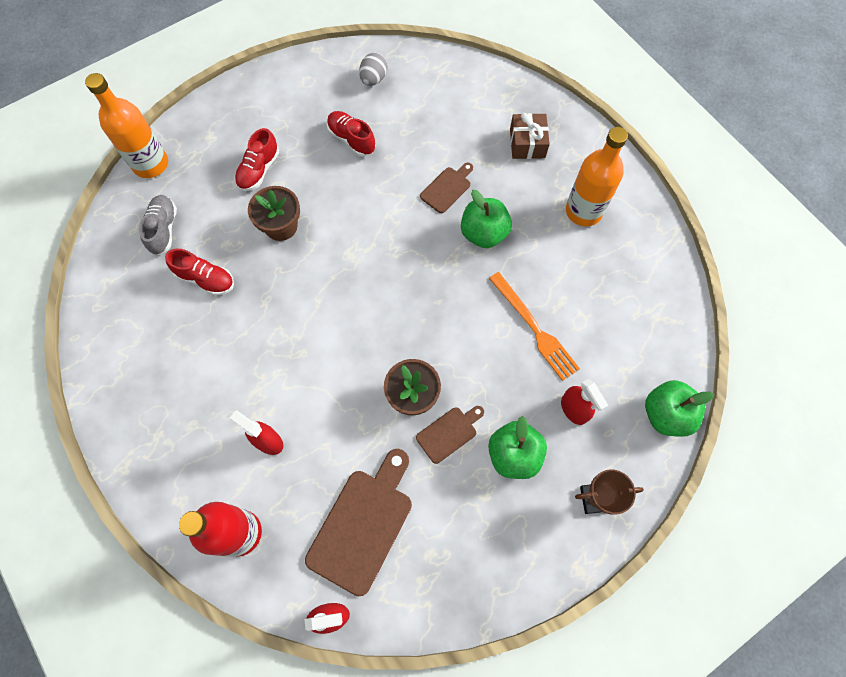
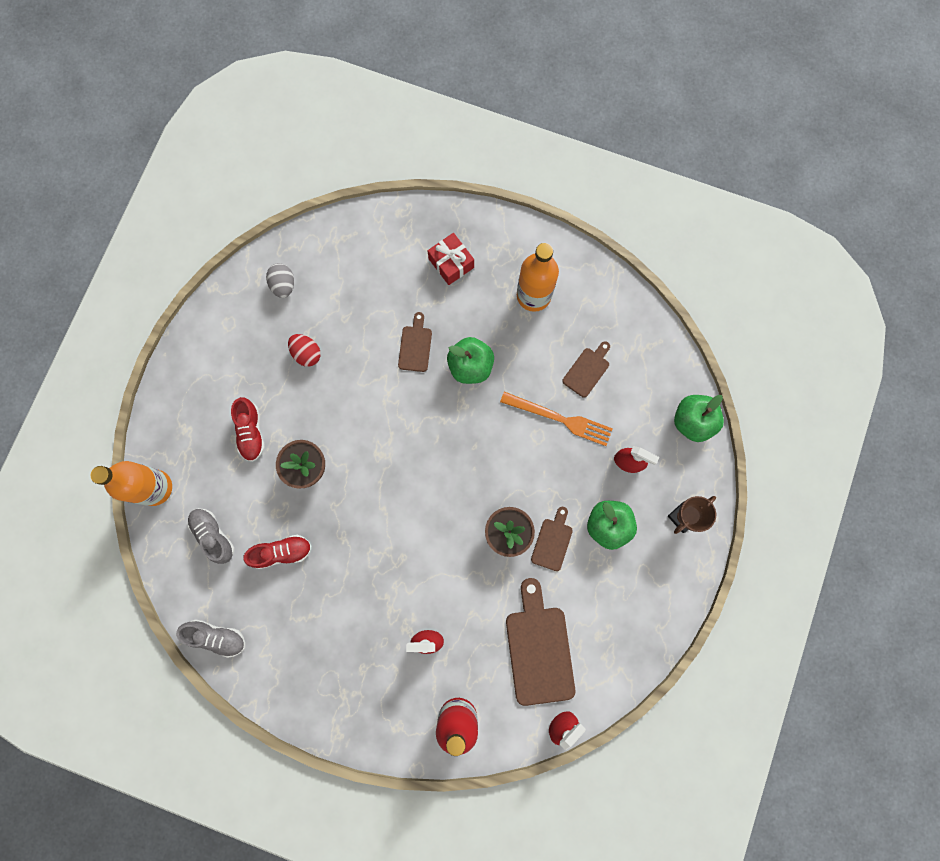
camera: 35 degrees left, 10 degrees up
red shoe [327,111,376,157] -> red egg [288,334,321,367]
brown gift [510,113,550,159] -> red gift [428,233,474,285]
none -> grey shoe [176,619,245,658]
none -> brown cutting board [562,341,610,398]

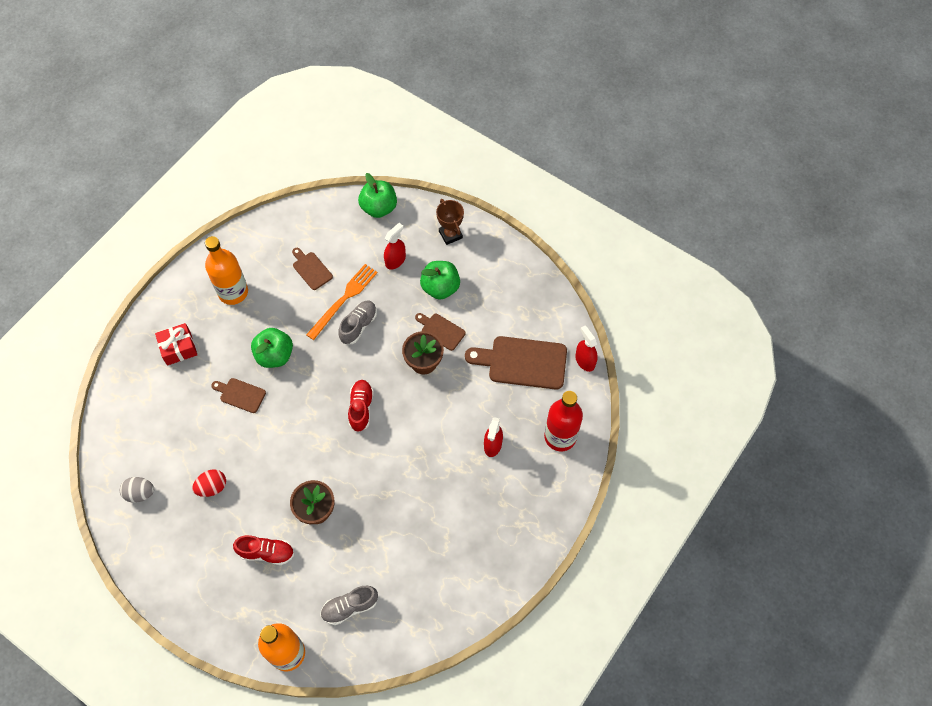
camera: 75 degrees left, 15 degrees down
grey shoe [176,619,245,658] -> grey shoe moved to [338,300,377,344]
red shoe [243,535,312,569] -> red shoe moved to [348,380,374,432]

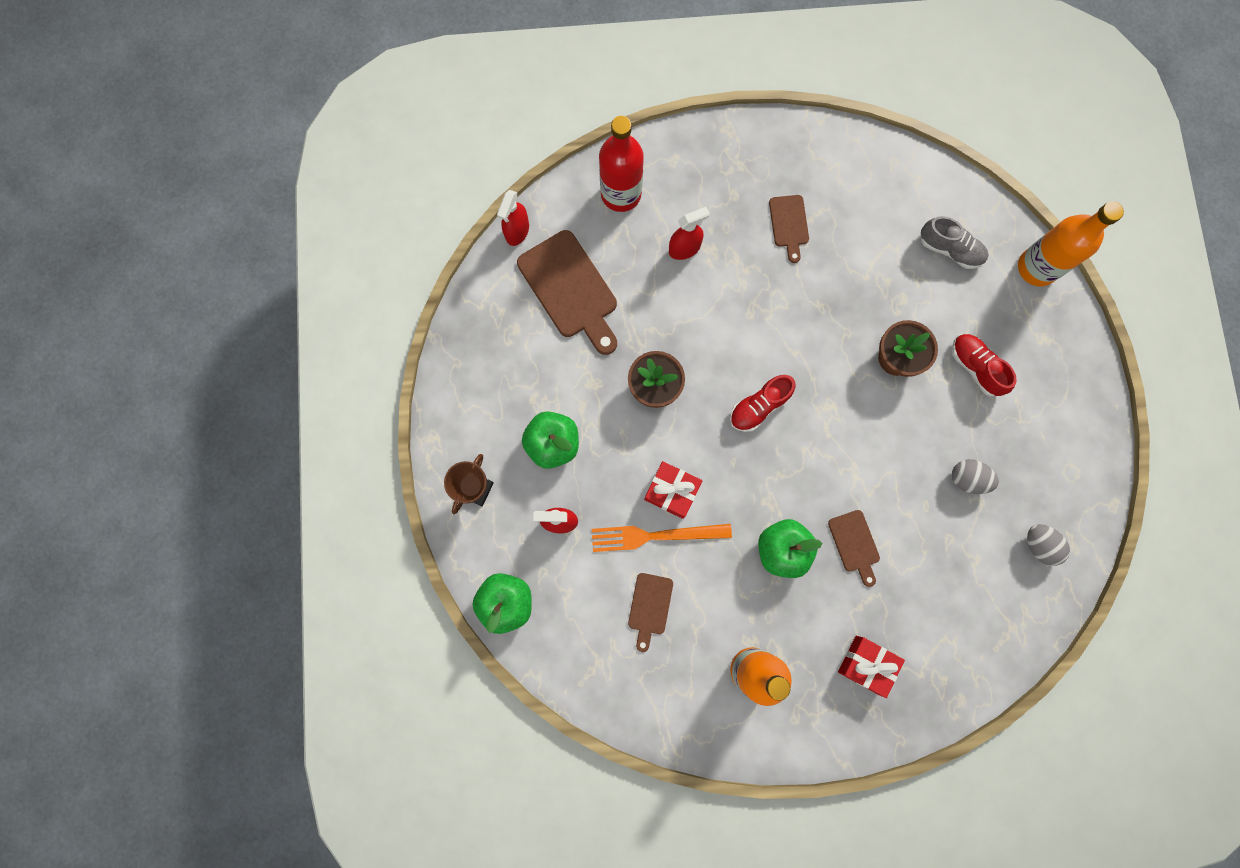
camera: 130 degrees left, 15 degrees up
red egg [192,469,226,497] -> grey egg [952,459,999,494]
grey shoe [338,300,377,344] -> red gift [644,461,702,519]
brown cutting board [415,313,465,351] -> brown cutting board moved to [769,195,809,263]

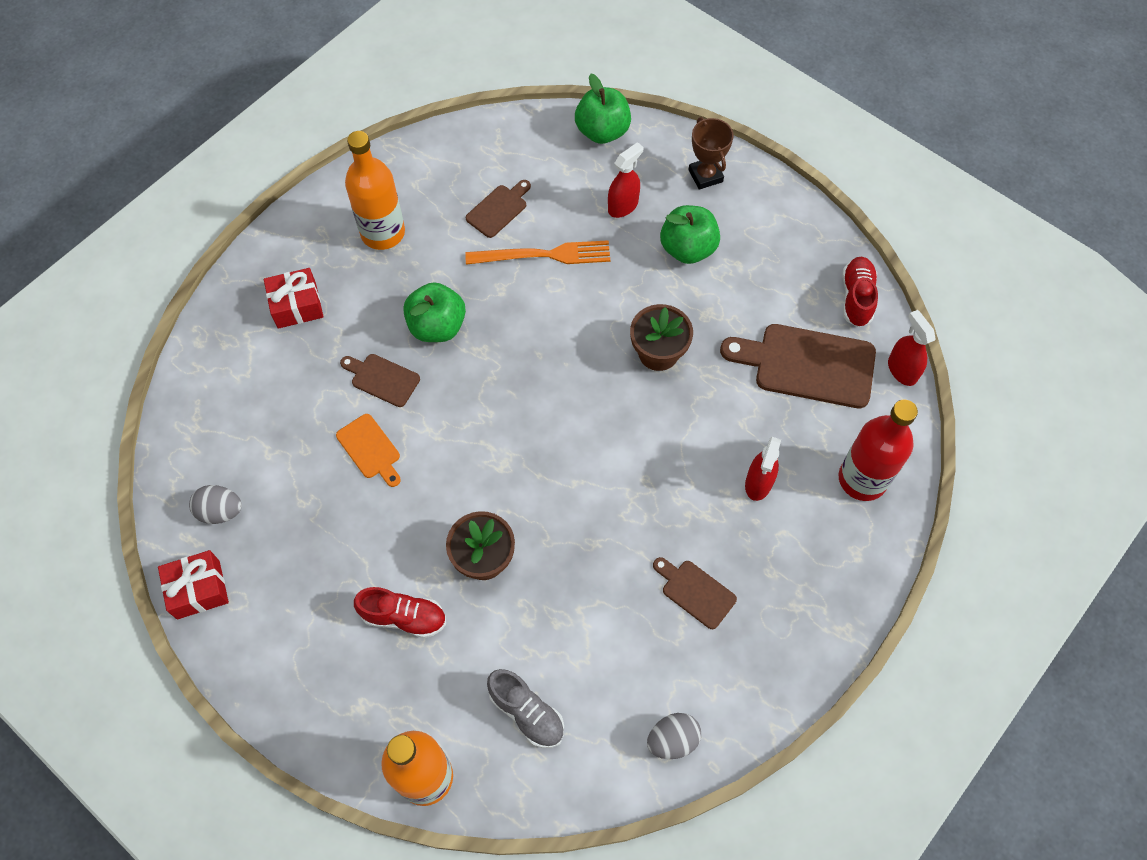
camera: 135 degrees right, 15 degrees down
orange fork [592,524,732,552] -> orange fork turned 45 degrees clockwise [465,240,610,265]
brown cutting board [628,573,673,652] -> brown cutting board turned 75 degrees clockwise [465,180,531,238]
red gift [644,461,702,519] -> red gift moved to [158,550,229,619]
red shoe [730,375,796,432] -> red shoe moved to [842,257,878,327]
grey shoe [921,216,988,269] -> grey shoe turned 120 degrees counterclockwise [487,669,564,748]
grey egg [952,459,999,494] -> grey egg moved to [647,713,701,759]
none -> orange cutting board [336,414,401,487]

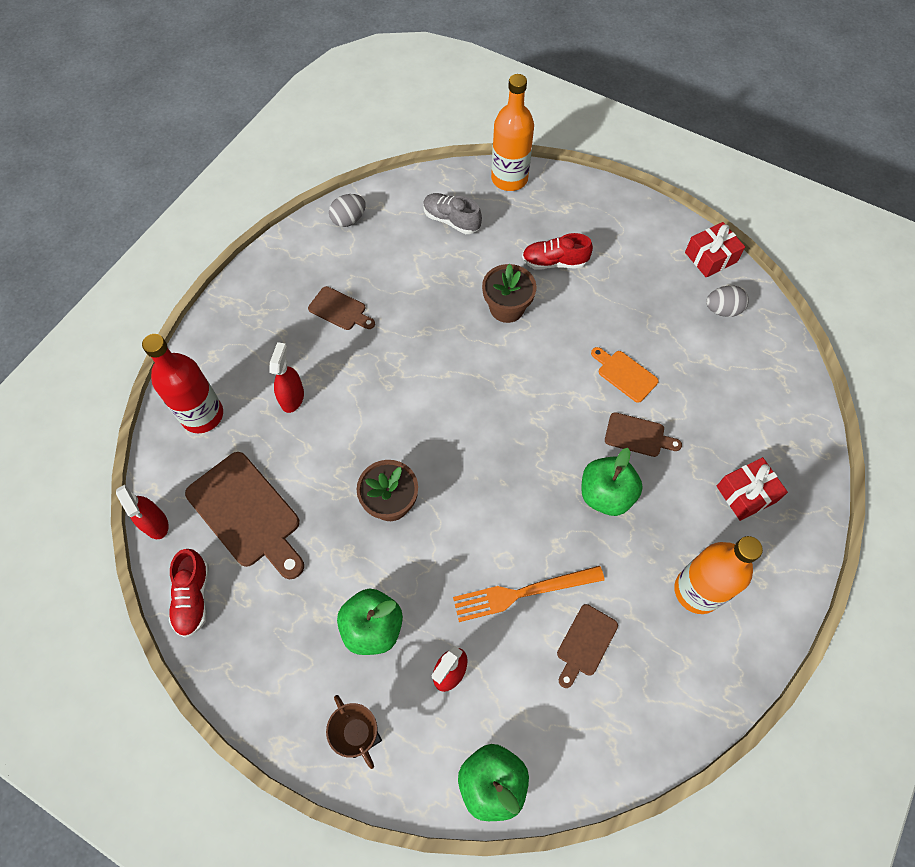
camera: 170 degrees right, 0 degrees up
brown cutting board [720,324,876,408] -> brown cutting board turned 45 degrees clockwise [185,452,304,579]

